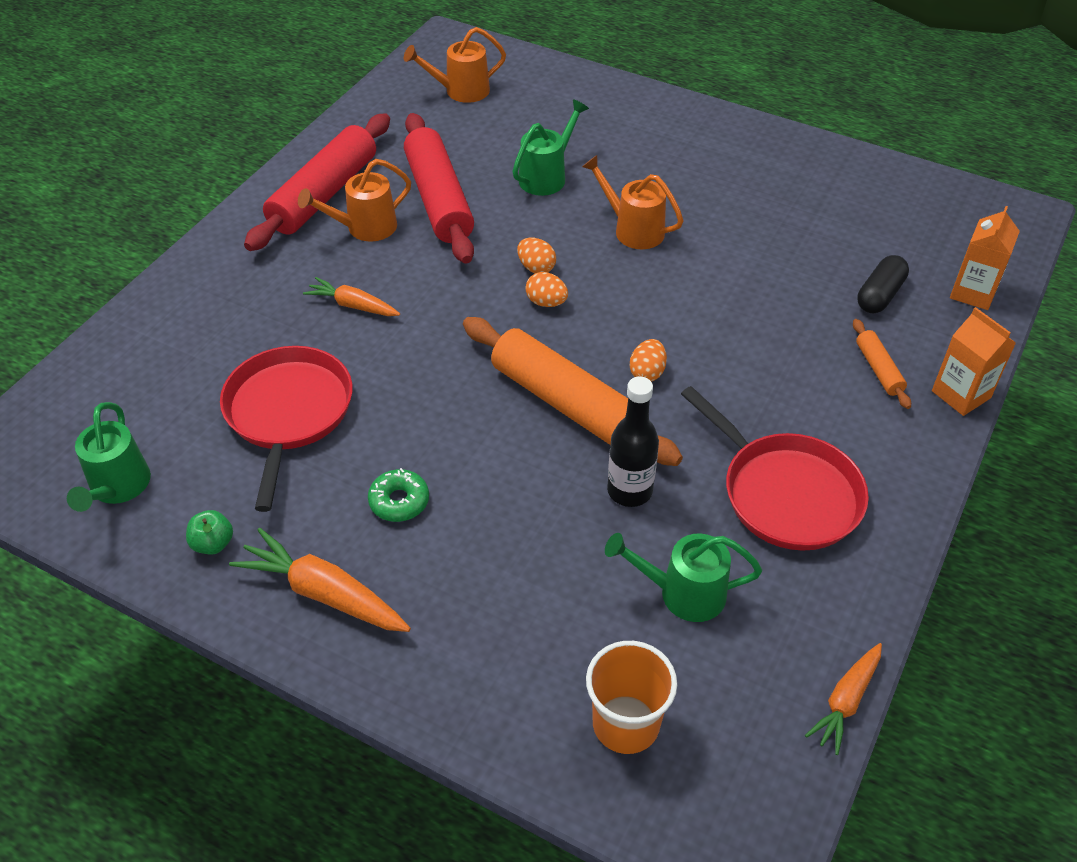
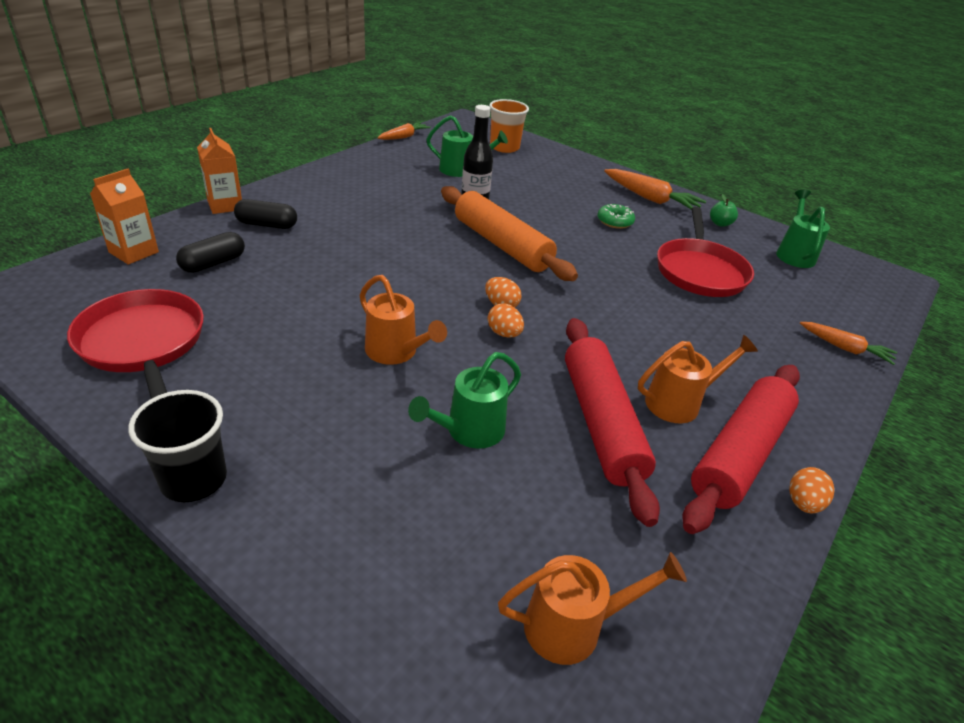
camera: 175 degrees left, 10 degrees down
orange carrot [303,277,400,316] -> orange carrot moved to [800,322,897,365]
orange egg [630,339,667,382] -> orange egg moved to [789,467,835,514]
red pan [681,386,869,551] -> red pan moved to [67,289,204,399]
orange rolling pin [853,319,911,409] -> black capsule [234,199,297,229]
none -> black cup [128,390,227,502]

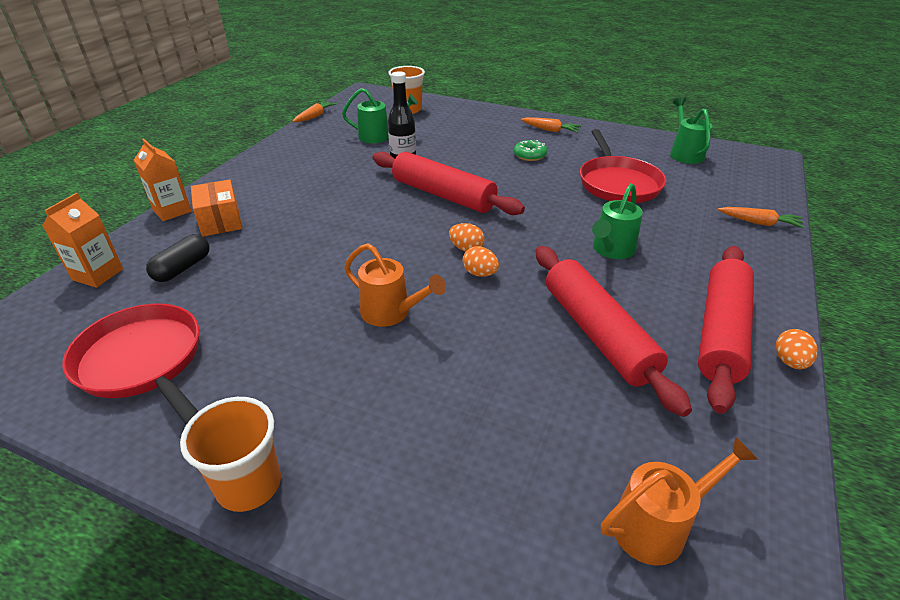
camera: 10 degrees left, 0 degrees up
black cup [128,390,227,502] -> orange cup [180,397,281,512]
black capsule [234,199,297,229] -> orange box [191,179,242,237]
green watering can [408,352,521,449] -> green watering can moved to [592,183,643,259]
orange rolling pin [441,186,578,281] -> red rolling pin [373,151,525,215]
orange carrot [604,169,706,210] -> orange carrot [521,117,581,132], size x0.64
orange watering can [638,335,758,423] -> none
green apple [710,194,738,227] -> none

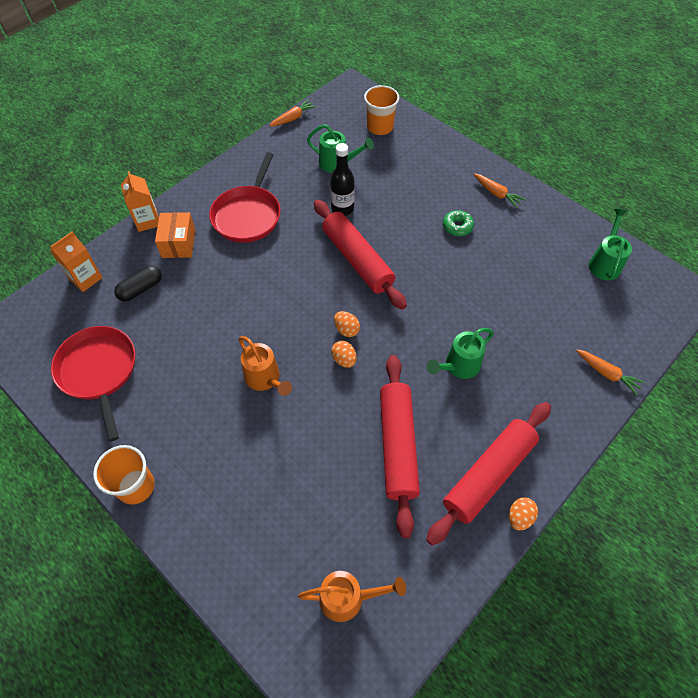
camera: 20 degrees right, 20 degrees up
red pan [580,129,666,203] -> red pan moved to [209,152,281,243]

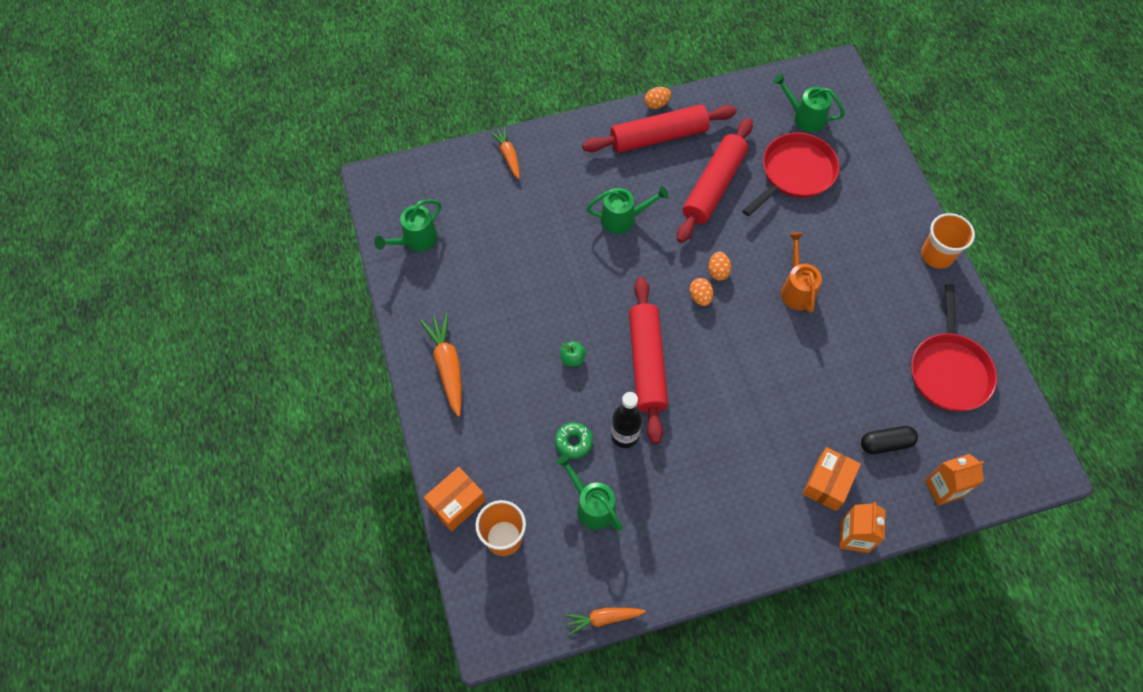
camera: 150 degrees left, 5 degrees up
red pan [209,152,281,243] -> red pan moved to [742,133,840,216]
orange watering can [298,571,406,622] -> green watering can [773,74,845,132]
green donut [443,210,474,236] -> green donut moved to [555,422,593,459]
orange carrot [474,173,525,208] -> orange carrot [420,313,462,417], size x1.57
none -> orange box [424,467,486,532]
none -> green apple [560,341,586,367]

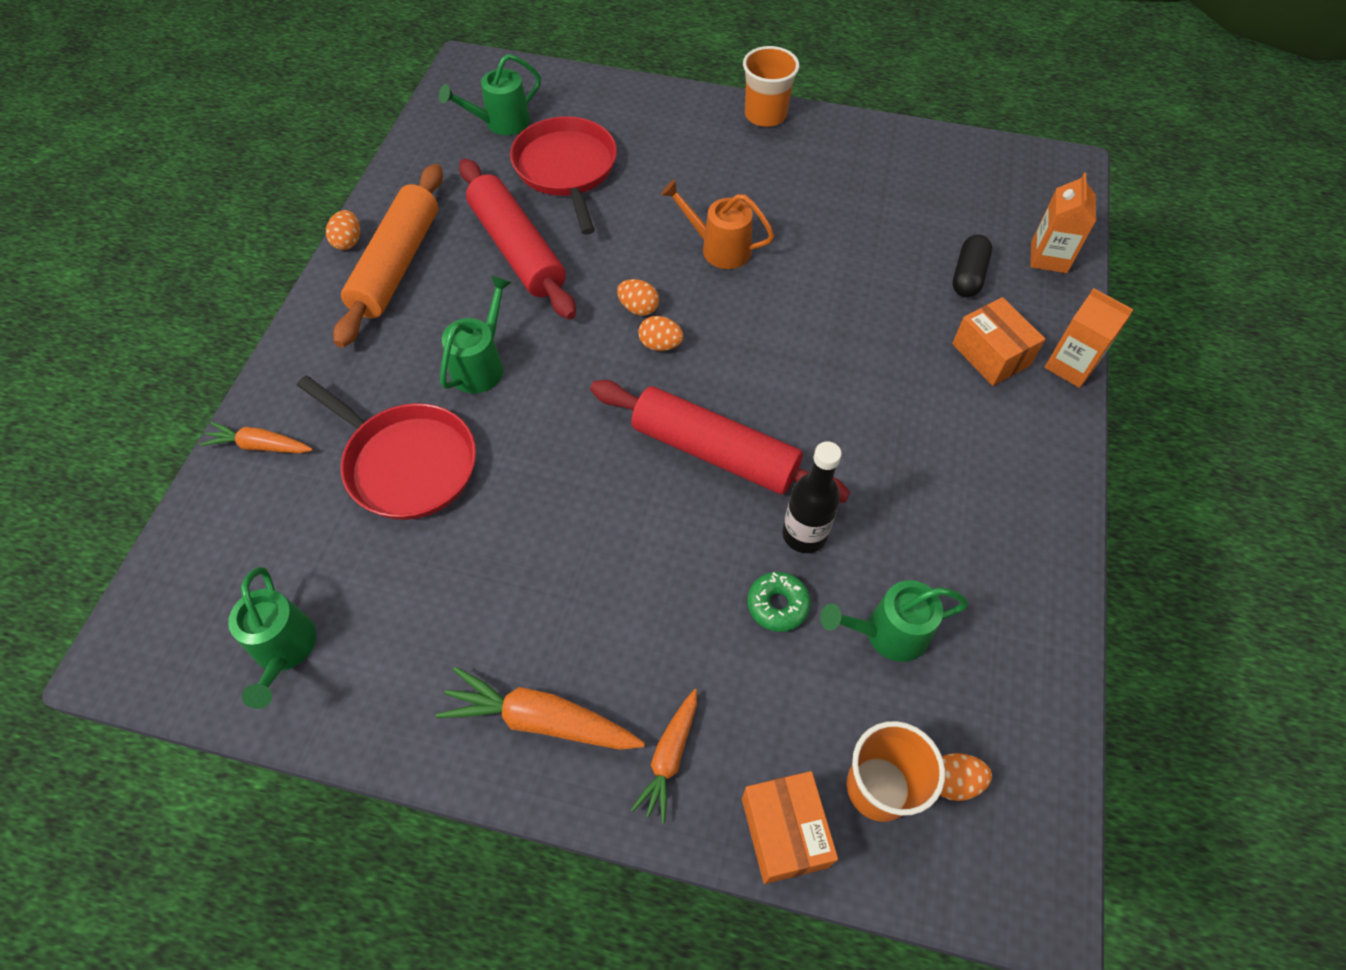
camera: 60 degrees left, 5 degrees down
green apple [560,341,586,367] -> none
orange carrot [565,608,646,635] -> orange carrot moved to [631,689,697,823]
red rolling pin [582,105,737,153] -> orange rolling pin [333,164,443,348]
red pan [911,284,997,411] -> red pan moved to [297,376,476,520]
none -> orange egg [940,753,992,801]

